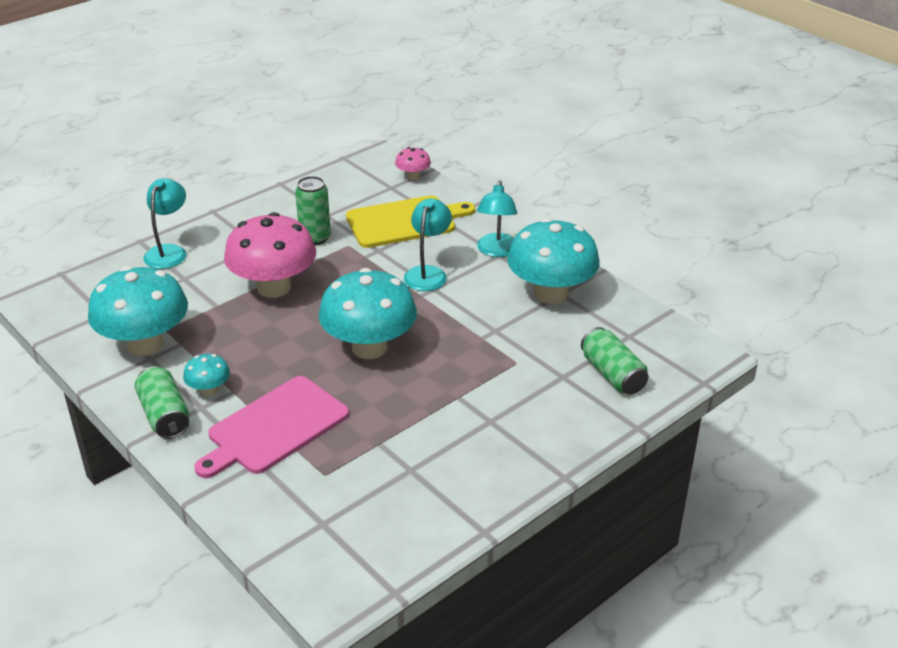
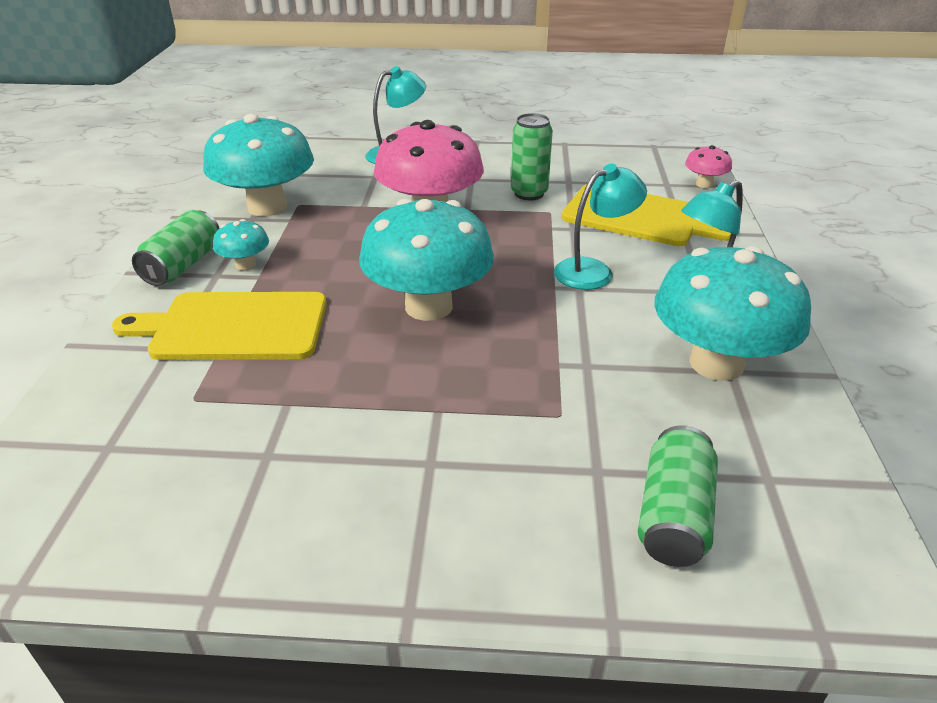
camera: 45 degrees right, 0 degrees up
pink cutting board [194,376,349,478] -> yellow cutting board [112,292,327,360]

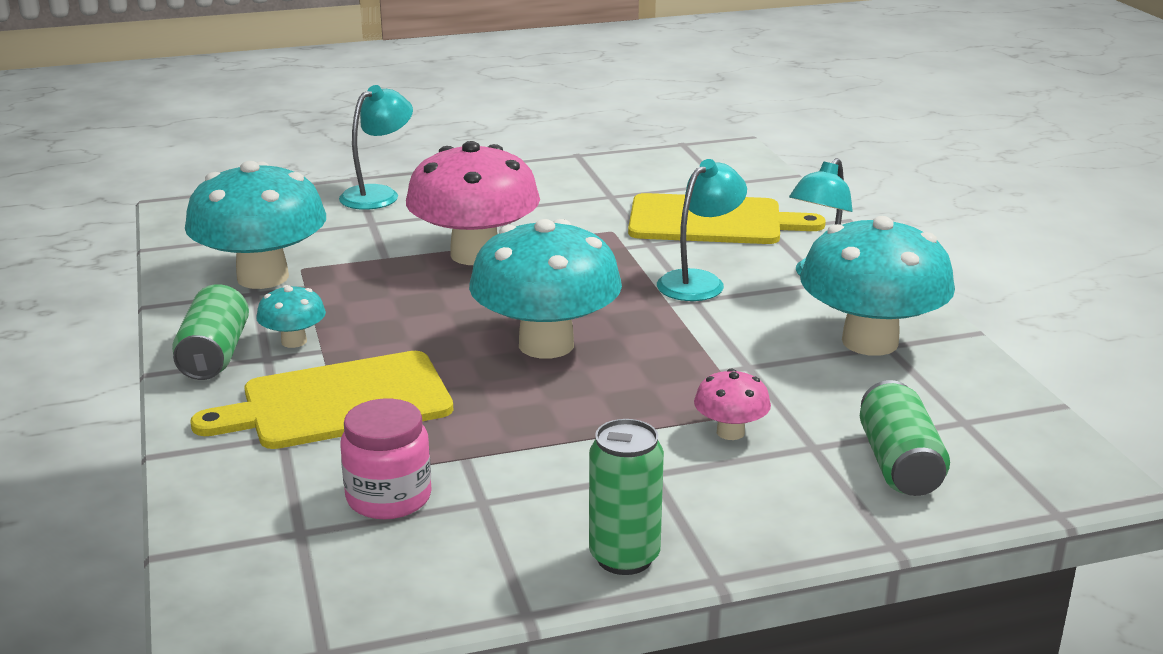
camera: 20 degrees left, 10 degrees down
green can [511,113,553,200] -> green can moved to [589,419,664,575]
pink mushroom [685,145,732,188] -> pink mushroom moved to [694,369,771,440]
none -> pink jar [340,398,432,519]

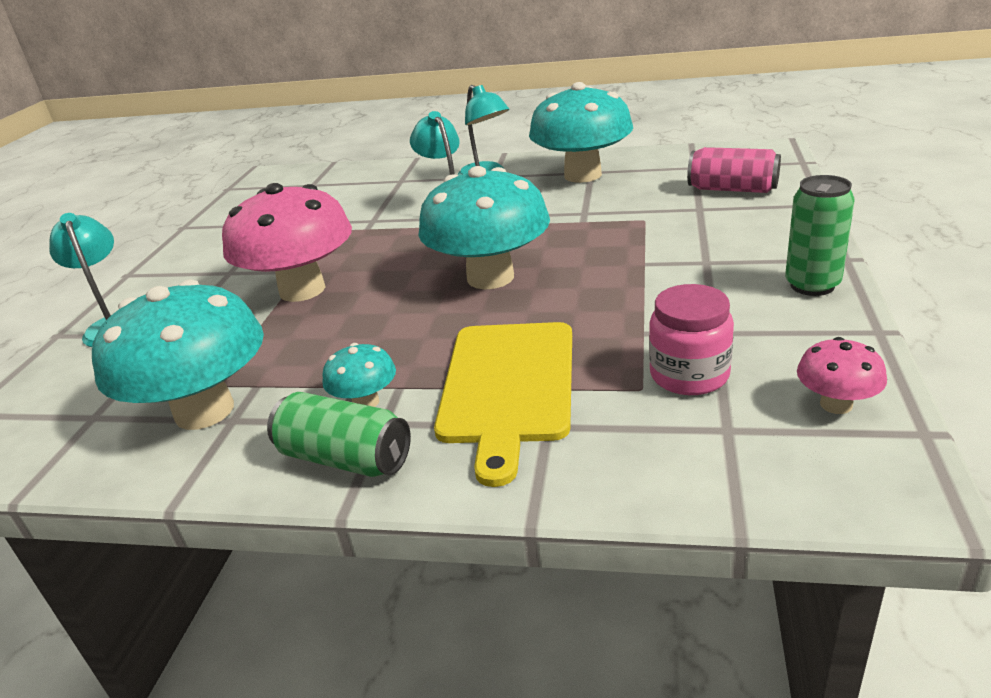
camera: 60 degrees left, 5 degrees up
yellow cutting board [628,193,826,244] -> none
pink mushroom [694,369,771,440] -> pink mushroom moved to [797,337,887,414]
green can [860,380,950,496] -> pink can [687,147,781,193]

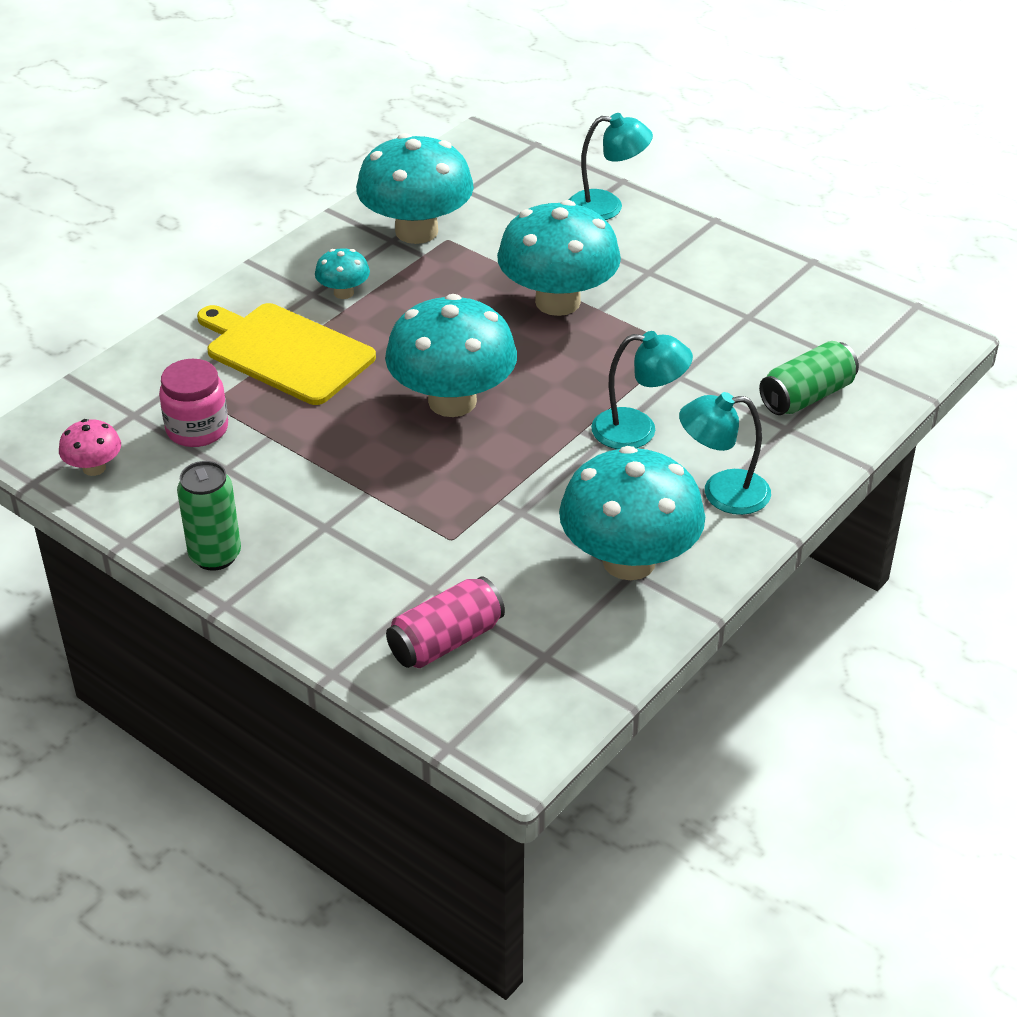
camera: 115 degrees right, 10 degrees up
pink mushroom [222,183,352,302] -> turquoise mushroom [497,200,621,316]
green can [267,392,411,477] -> green can moved to [759,341,859,415]

